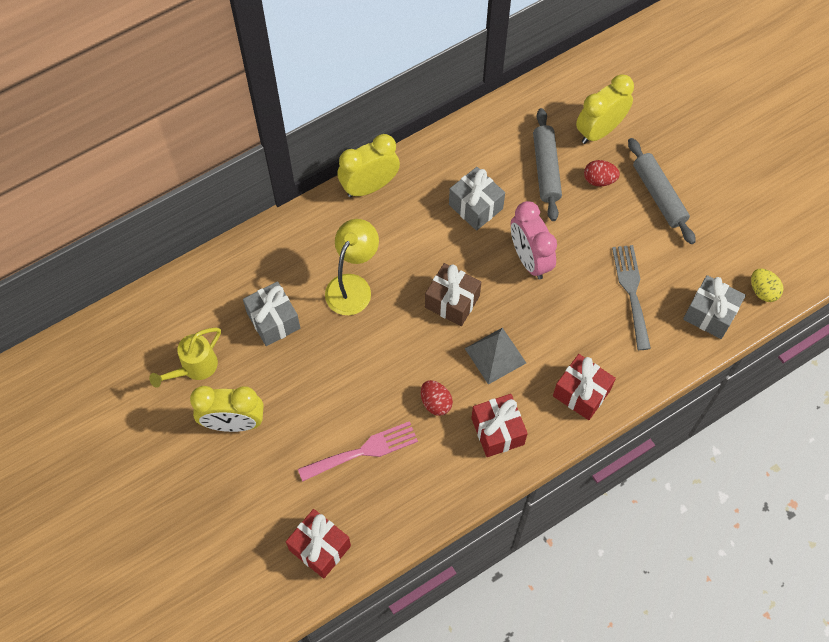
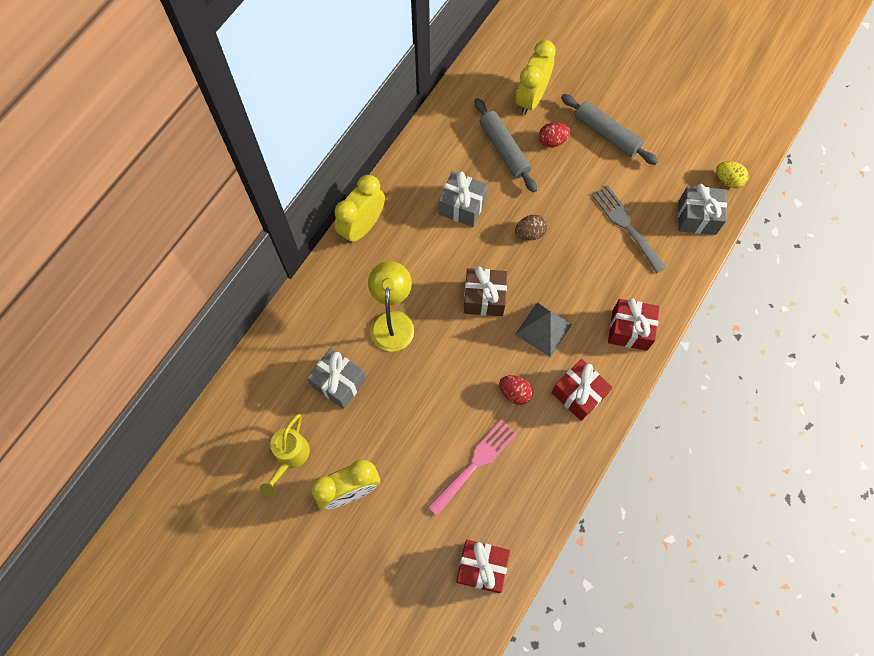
camera: 25 degrees left, 5 degrees up
pink clock [511,201,557,279] -> brown egg [515,215,547,240]

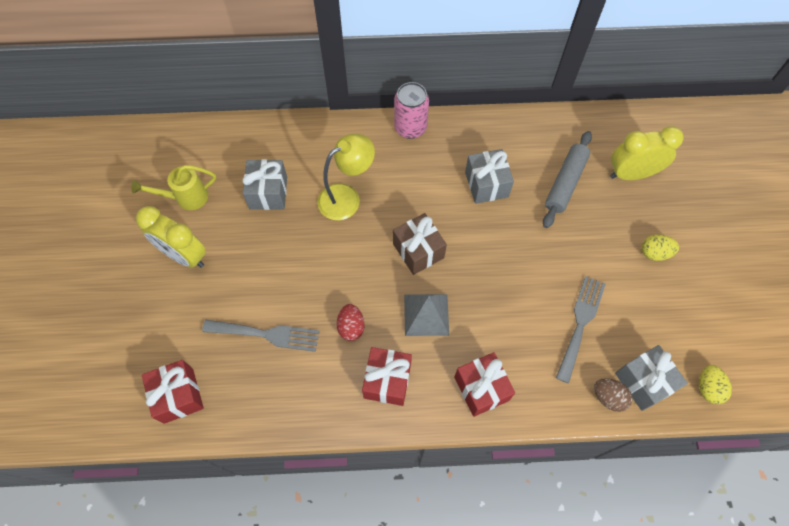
camera: 55 degrees right, 5 degrees down
yellow clock [335,175,385,244] -> pink can [394,82,429,139]
pink fork [428,420,518,516] -> grey fork [202,320,320,352]
brown egg [515,215,547,240] -> brown egg moved to [594,378,633,412]
red egg [539,122,570,148] -> none
grey rolling pin [561,94,658,165] -> yellow egg [642,234,679,261]

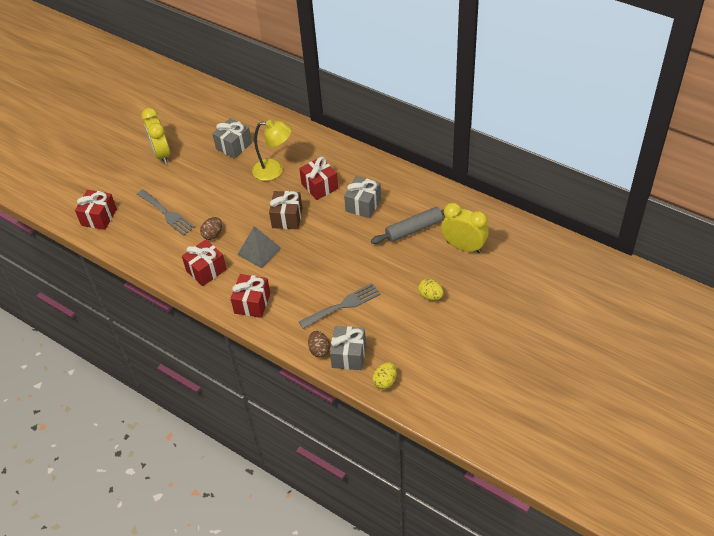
camera: 40 degrees right, 15 degrees down
yellow watering can [131,165,216,210] -> none
red egg [337,304,365,341] -> brown egg [200,217,222,240]
pink can [394,82,429,139] -> none
none -> red gift [299,157,338,200]

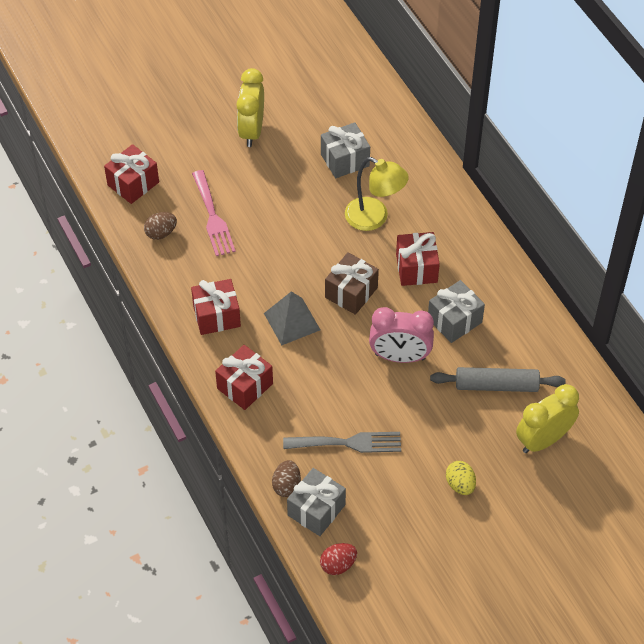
camera: 25 degrees right, 5 degrees up
grey fork [137,190,195,236] -> pink fork [192,170,236,256]
brown egg [200,217,222,240] -> brown egg moved to [144,212,177,240]
yellow egg [373,362,397,389] -> red egg [320,543,357,575]
yellow clock [441,202,489,253] -> yellow clock turned 90 degrees counterclockwise [516,384,579,453]
none -> pink clock [369,307,434,363]

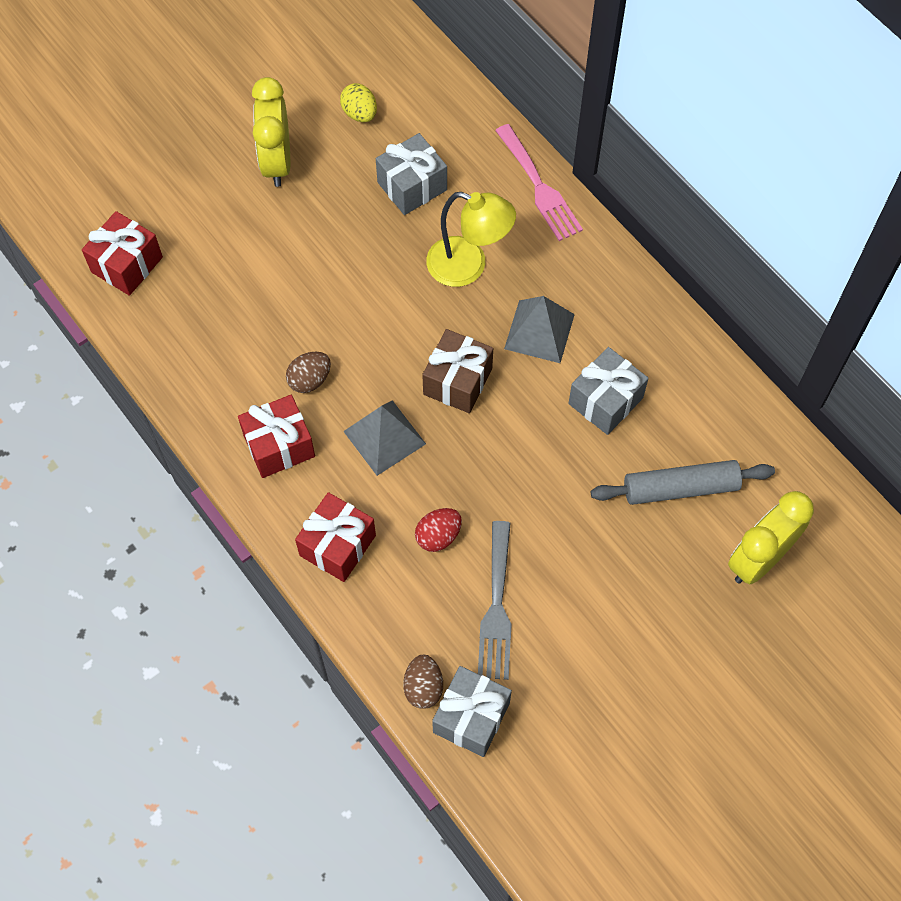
camera: 10 degrees left, 10 degrees up
brown egg [144,212,177,240] -> brown egg moved to [286,352,331,393]
pink fork [192,170,236,256] -> pink fork moved to [495,124,583,241]
grey fork [283,432,401,453] -> grey fork turned 105 degrees clockwise [478,521,512,680]
red egg [320,543,357,575] -> red egg moved to [415,508,462,552]
pink clock [369,307,434,363] -> none
red gift [396,232,440,286] -> grey pyramid [504,296,575,363]
yellow egg [446,461,476,495] -> yellow egg moved to [340,83,377,122]

